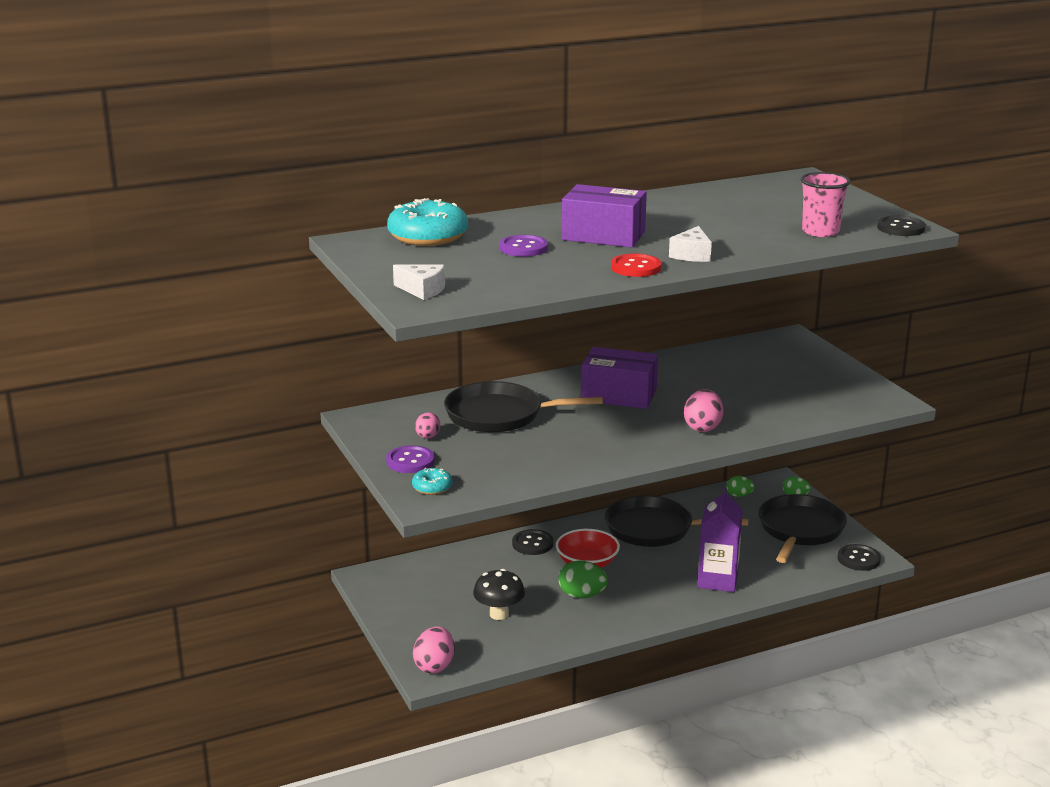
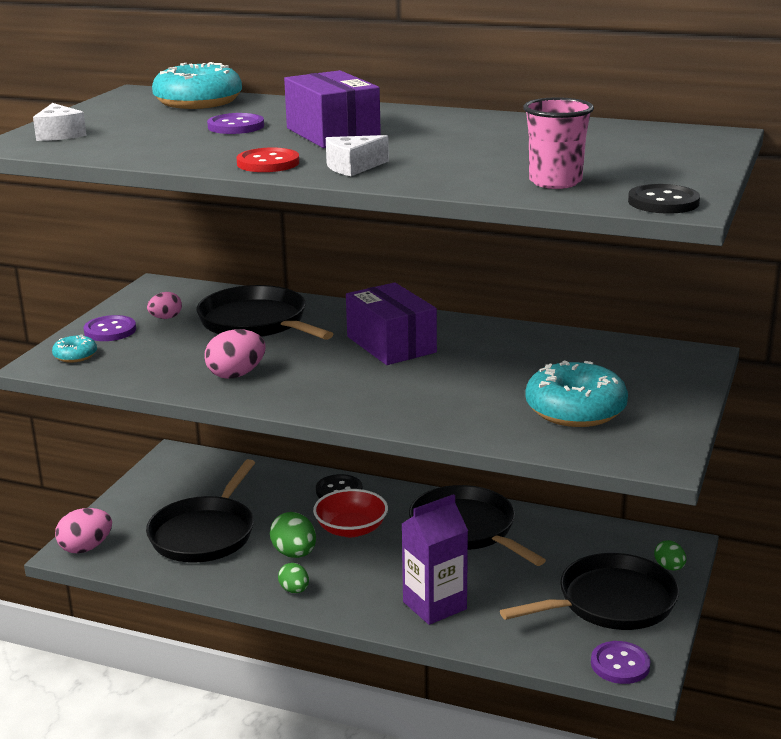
camera: 45 degrees right, 0 degrees up
black mushroom [473,569,525,620] -> black pan [146,459,255,563]
pink egg [684,389,724,432] -> pink egg moved to [205,329,266,379]
green egg [726,476,755,497] -> green egg moved to [278,563,309,593]
black button [838,544,881,571] -> purple button [591,641,650,684]
none -> turquoise donut [525,360,628,427]

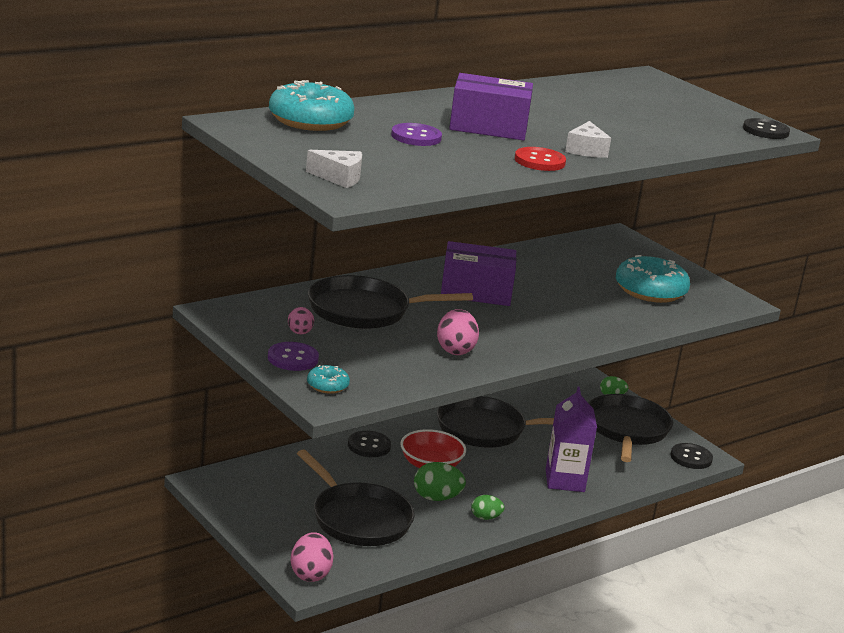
camera: 60 degrees left, 0 degrees up
pink cup [523,97,594,189] -> none
purple button [591,641,650,684] -> black button [671,443,713,469]

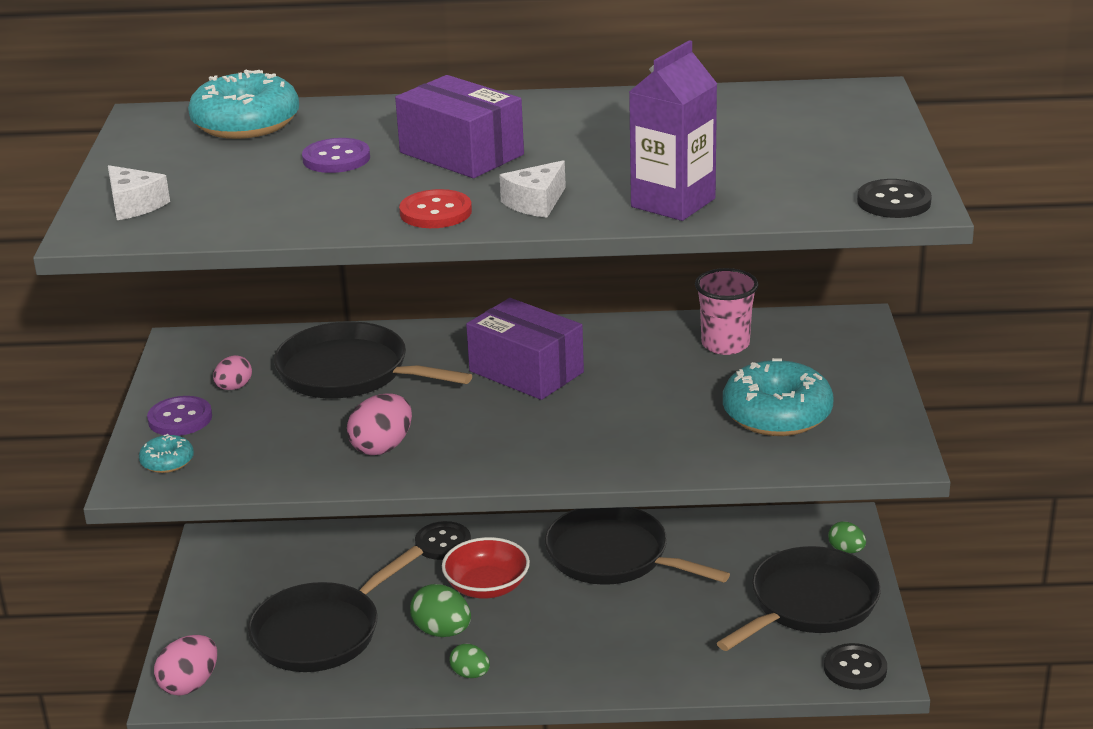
camera: 40 degrees right, 5 degrees up
black pan [297,449,415,546] -> black pan turned 45 degrees clockwise [248,546,423,672]
purple carton [546,387,597,492] -> purple carton moved to [629,40,717,221]
none -> pink cup [695,268,758,355]

